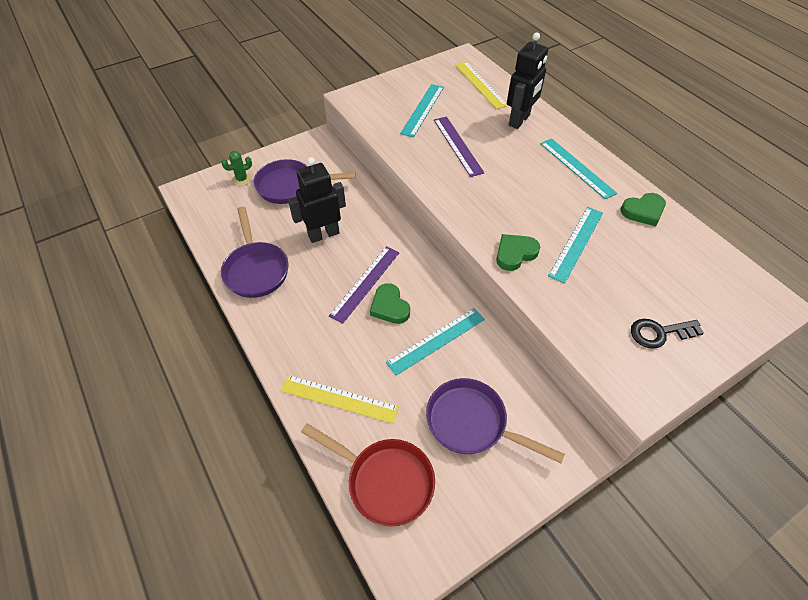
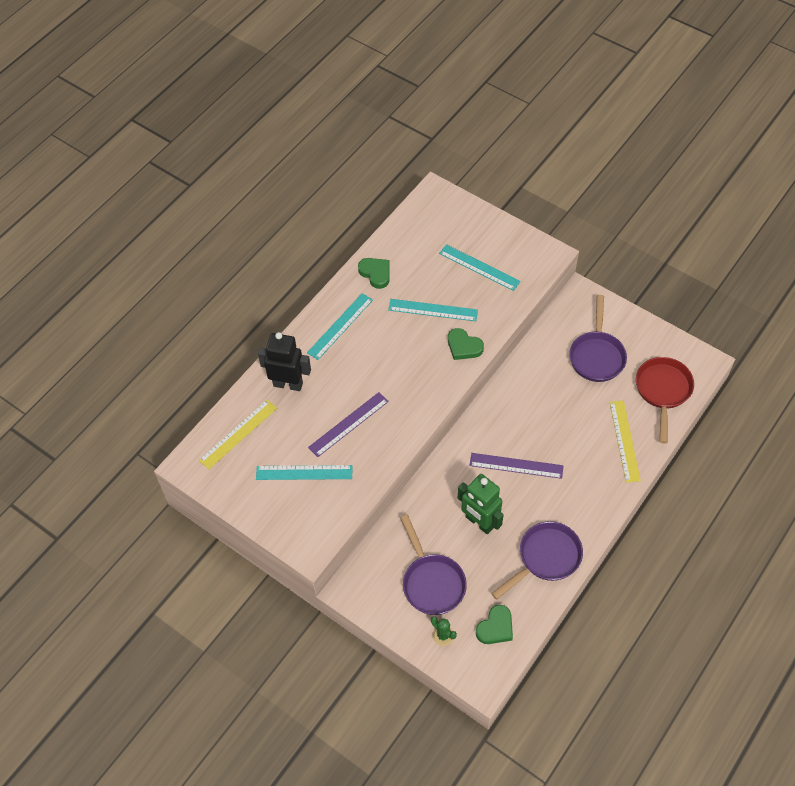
camera: 110 degrees left, 5 degrees up
black robot [288,157,346,243] -> green robot [458,474,504,535]
green heart [370,283,410,324] -> green heart moved to [476,605,513,644]
turquoise ruler [386,308,485,376] -> turquoise ruler moved to [439,244,521,291]
black key [631,319,704,349] -> none

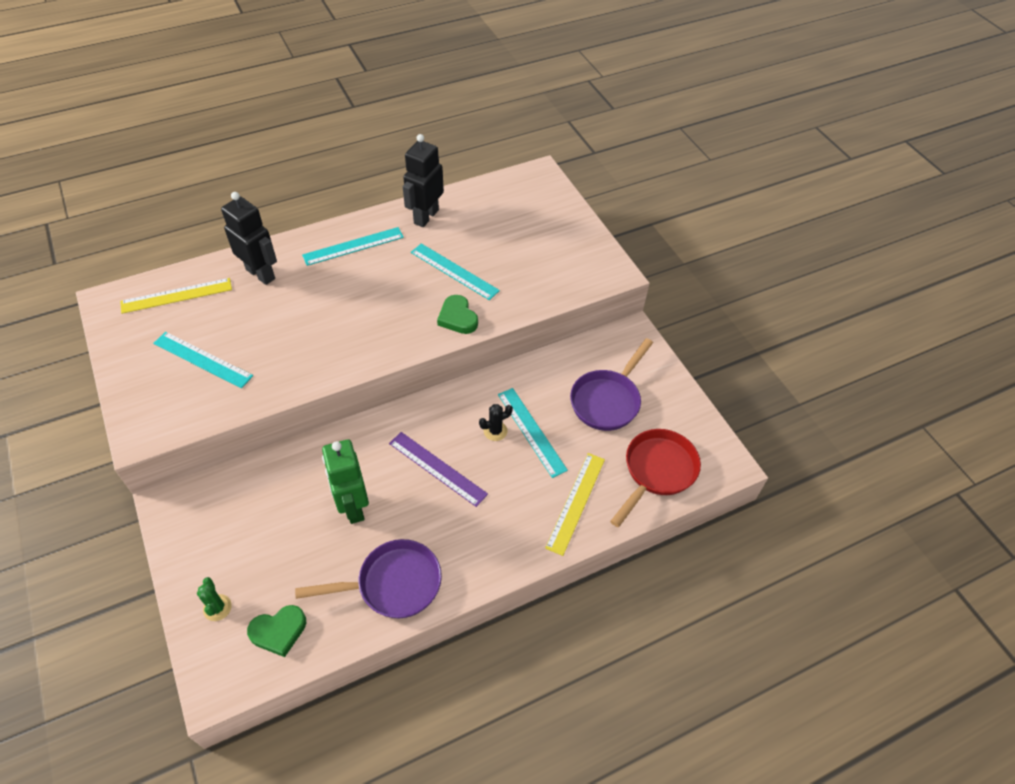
camera: 25 degrees right, 5 degrees down
purple ruler [308,392,389,457] -> none
green heart [358,258,390,289] -> black robot [403,134,444,227]
purple pan [400,515,467,615] -> none
turquoise ruler [439,244,521,291] -> turquoise ruler moved to [498,388,568,478]
none -> black cactus [479,404,513,441]

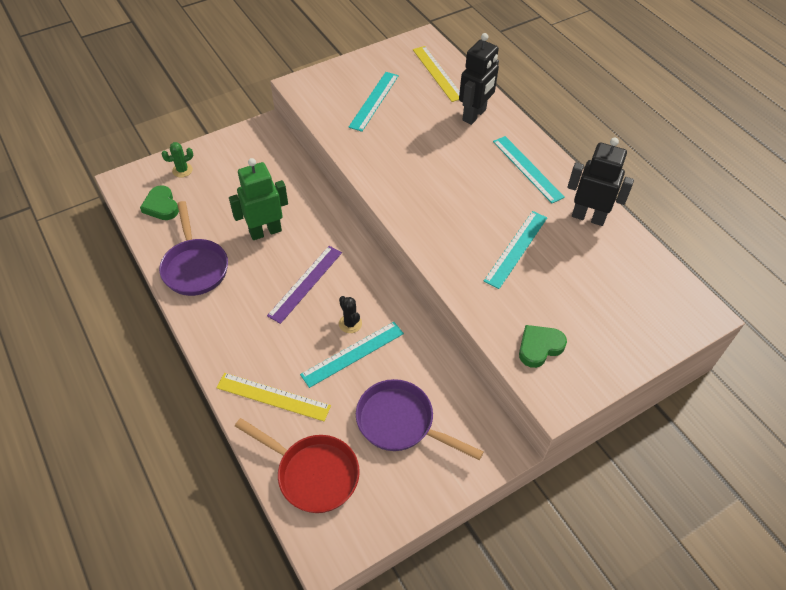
camera: 85 degrees right, 0 degrees up
green heart [437,295,478,334] -> green heart moved to [519,325,567,368]

